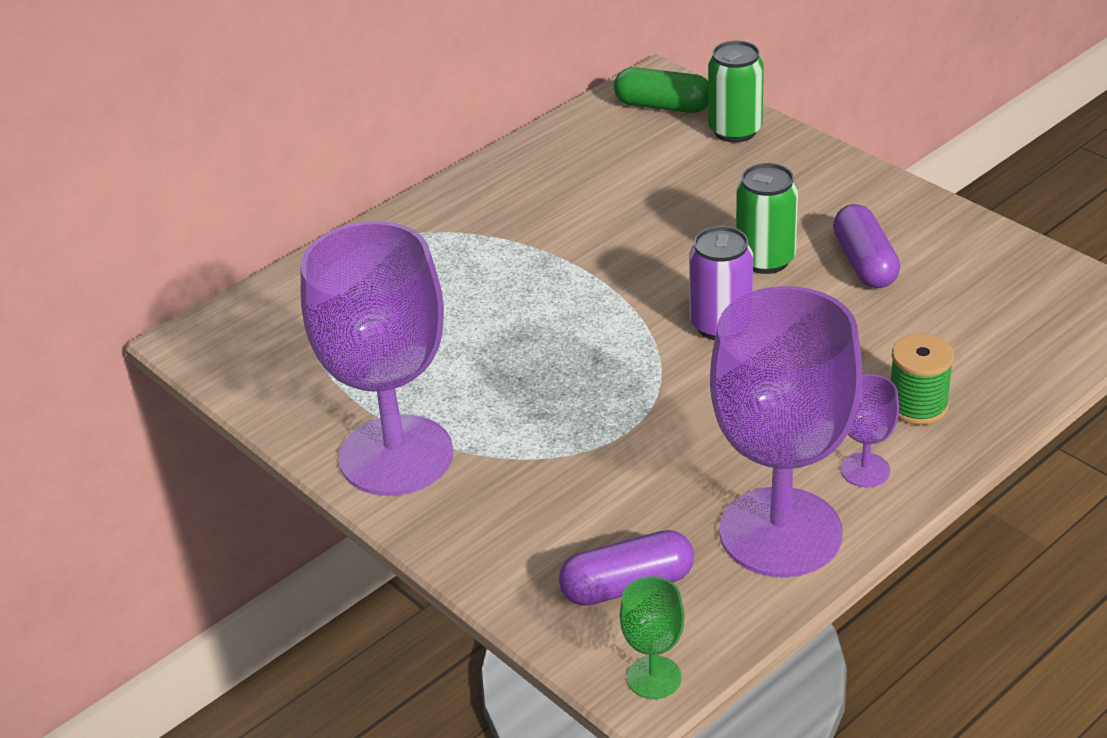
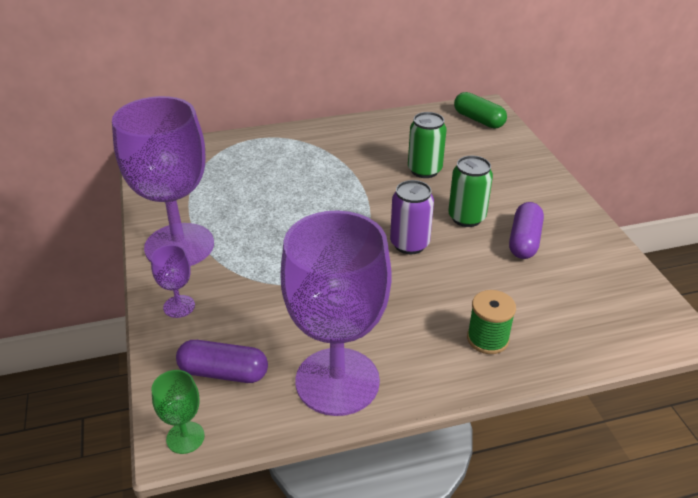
camera: 25 degrees right, 0 degrees up
green can [708,41,764,143] -> green can moved to [408,112,446,178]
purple goblet [841,374,899,487] -> purple goblet moved to [151,245,195,318]

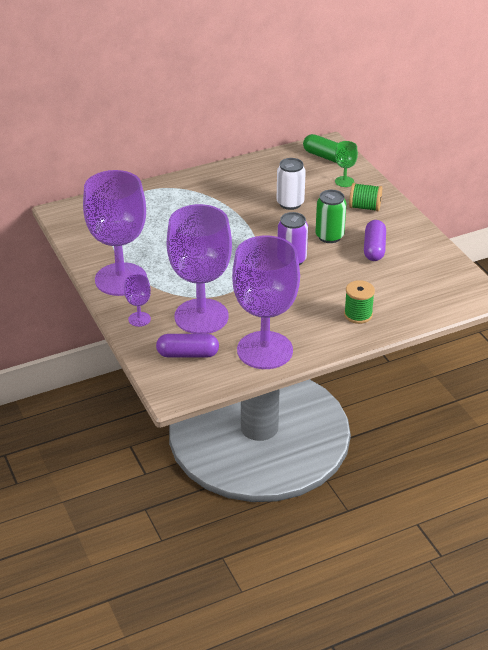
camera: 10 degrees left, 0 degrees up
green goblet [151,370,205,454] -> green goblet moved to [335,141,358,187]
green can [408,112,446,178] -> white can [277,158,306,210]
none -> purple goblet [167,204,232,334]
none -> green spool [349,183,382,211]

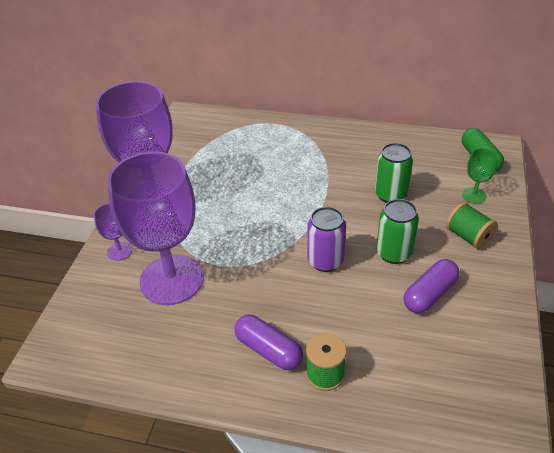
camera: 40 degrees right, 5 degrees up
purple capsule [156,334,219,358] -> purple capsule moved to [234,315,303,370]
purple goblet [232,236,300,369] -> none
white can [277,158,306,210] -> green can [375,143,413,203]

